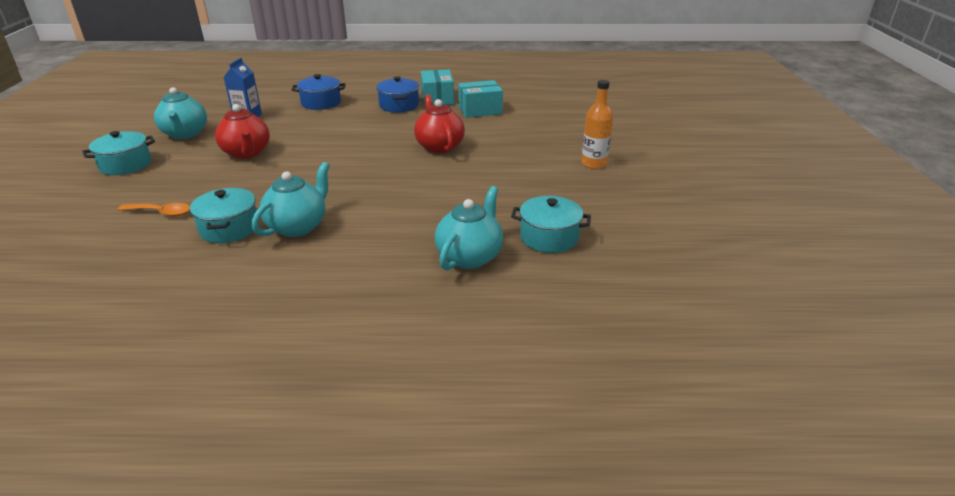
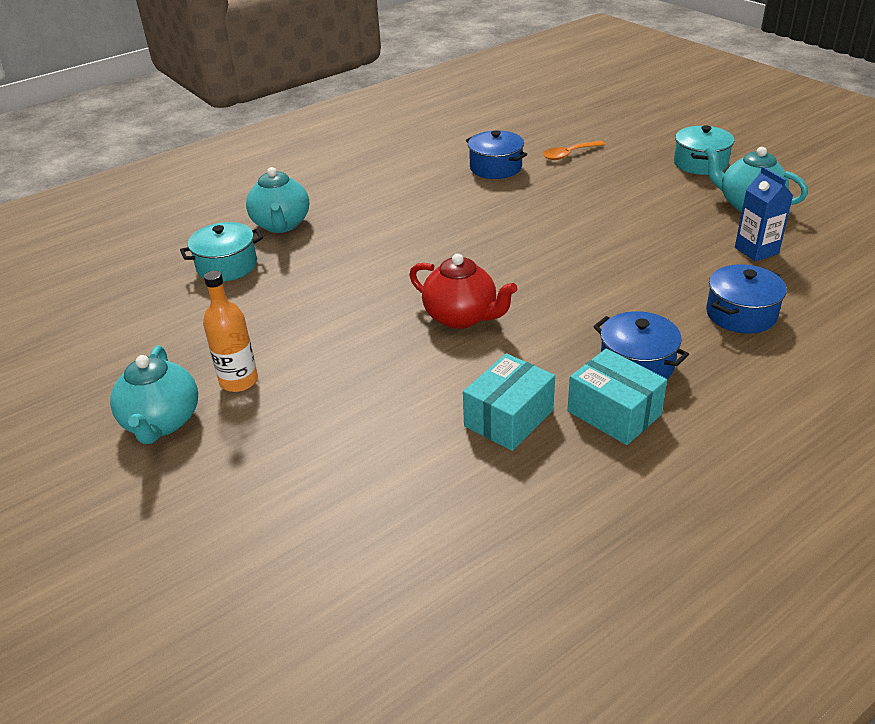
camera: 145 degrees right, 5 degrees up
turquoise pot [190,188,259,243] -> blue pot [466,130,527,179]
red teapot [215,104,270,159] -> none
turquoise teapot [252,162,330,237] -> turquoise teapot moved to [110,345,198,444]

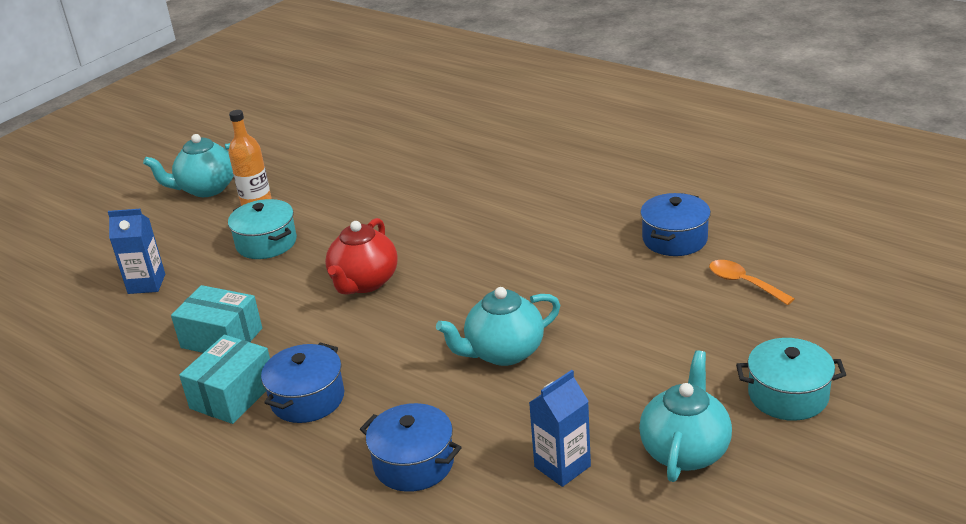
camera: 75 degrees right, 5 degrees down
turquoise pot [180,222,263,282] -> turquoise pot moved to [228,199,297,259]
turquoise teapot [246,167,309,233] -> turquoise teapot moved to [436,287,560,366]
none -> blue carton [108,209,165,294]

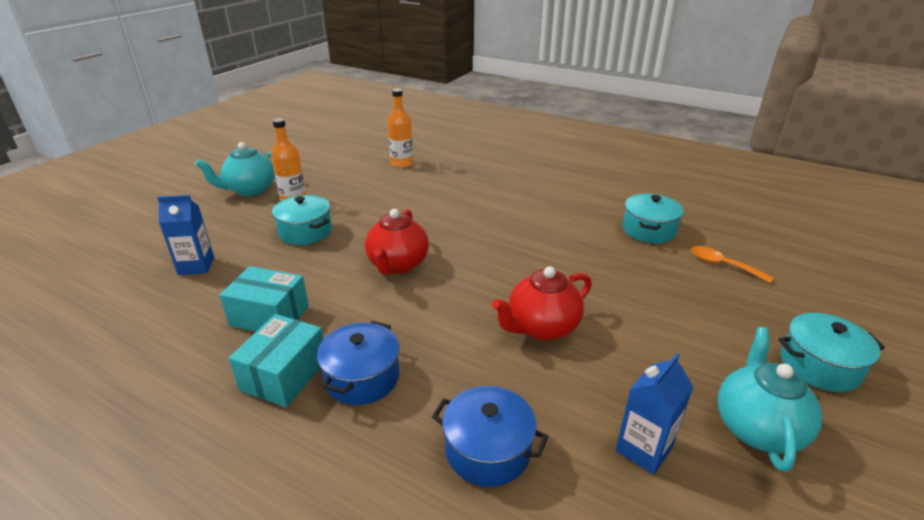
camera: 10 degrees left, 0 degrees up
turquoise teapot [436,287,560,366] -> red teapot [492,266,592,340]
blue pot [640,193,711,256] -> turquoise pot [623,194,684,243]
none -> orange bottle [387,89,413,168]

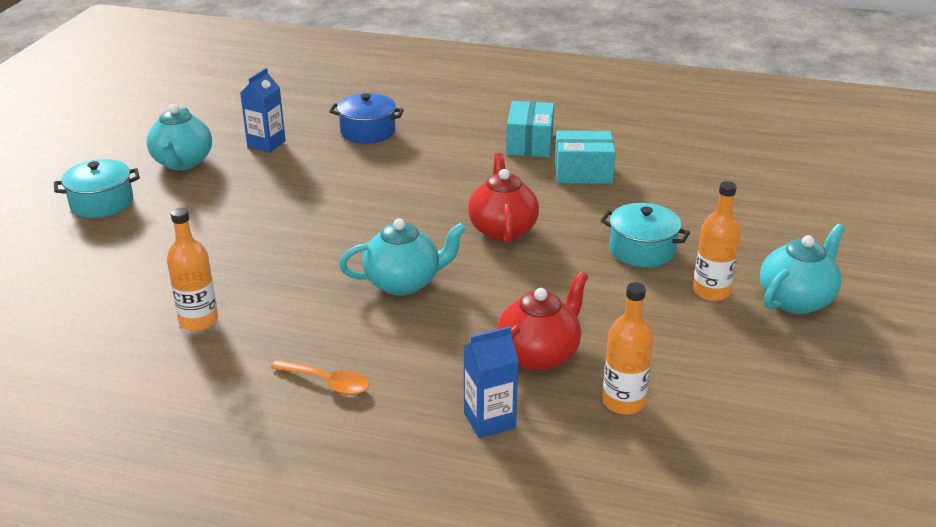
camera: 165 degrees right, 0 degrees up
blue carton [157,195,214,275] -> blue carton moved to [464,326,519,438]
blue pot [317,321,400,405] -> none
red teapot [492,266,592,340] -> red teapot moved to [497,271,588,371]
turquoise pot [623,194,684,243] -> orange bottle [167,208,218,331]
orange spoon [691,246,774,283] -> orange spoon moved to [271,360,369,395]
none -> turquoise teapot [339,219,466,296]

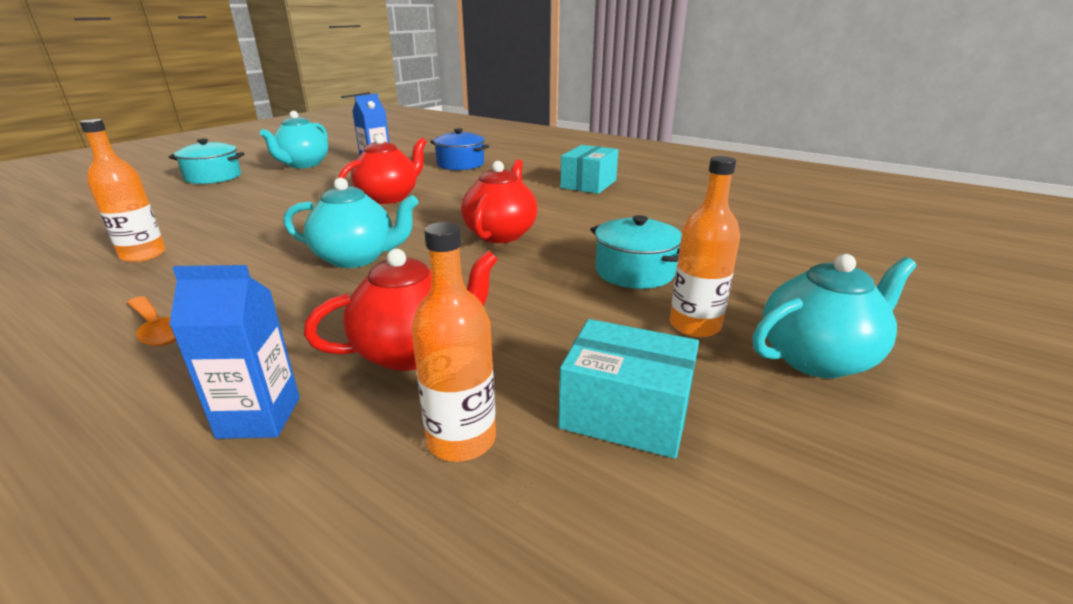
camera: 20 degrees right, 5 degrees down
turquoise box [555,131,616,184] -> turquoise box moved to [558,319,699,459]
none -> red teapot [338,134,427,204]

